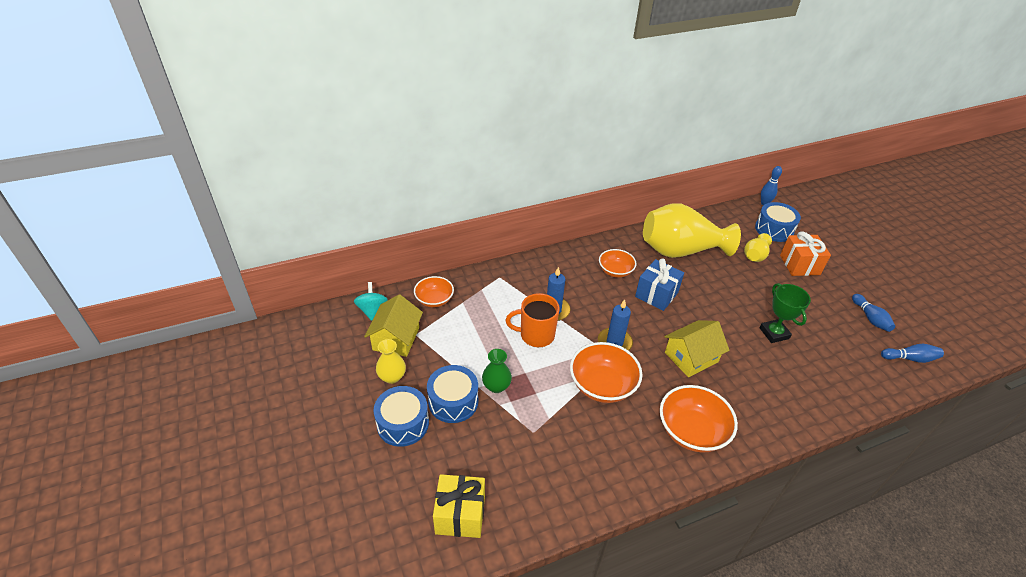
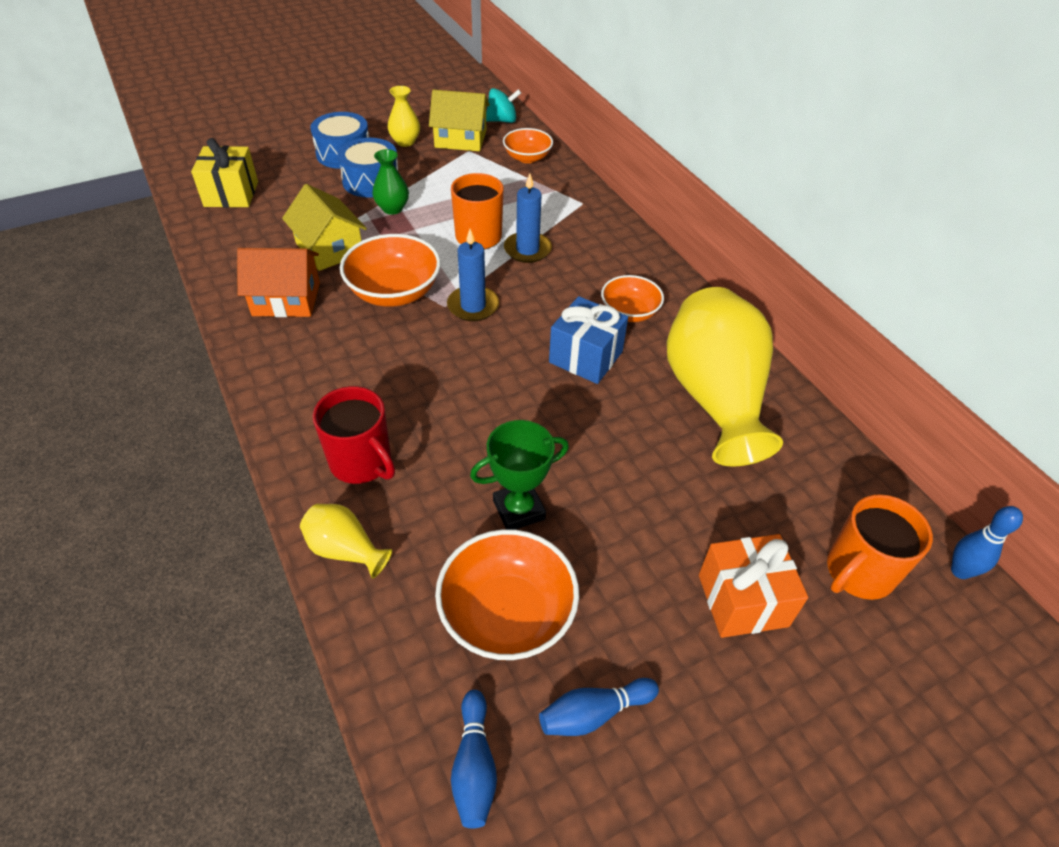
camera: 85 degrees right, 5 degrees up
orange bowl [660,385,738,453] -> orange bowl moved to [435,529,579,660]
yellow house [664,320,729,377] -> yellow house moved to [282,184,367,271]
yellow vase [744,233,772,262] -> yellow vase moved to [300,504,392,579]
blue drum [755,202,801,242] -> orange mug [827,494,933,600]
none -> orange house [237,248,320,317]
none -> red mug [313,386,395,484]

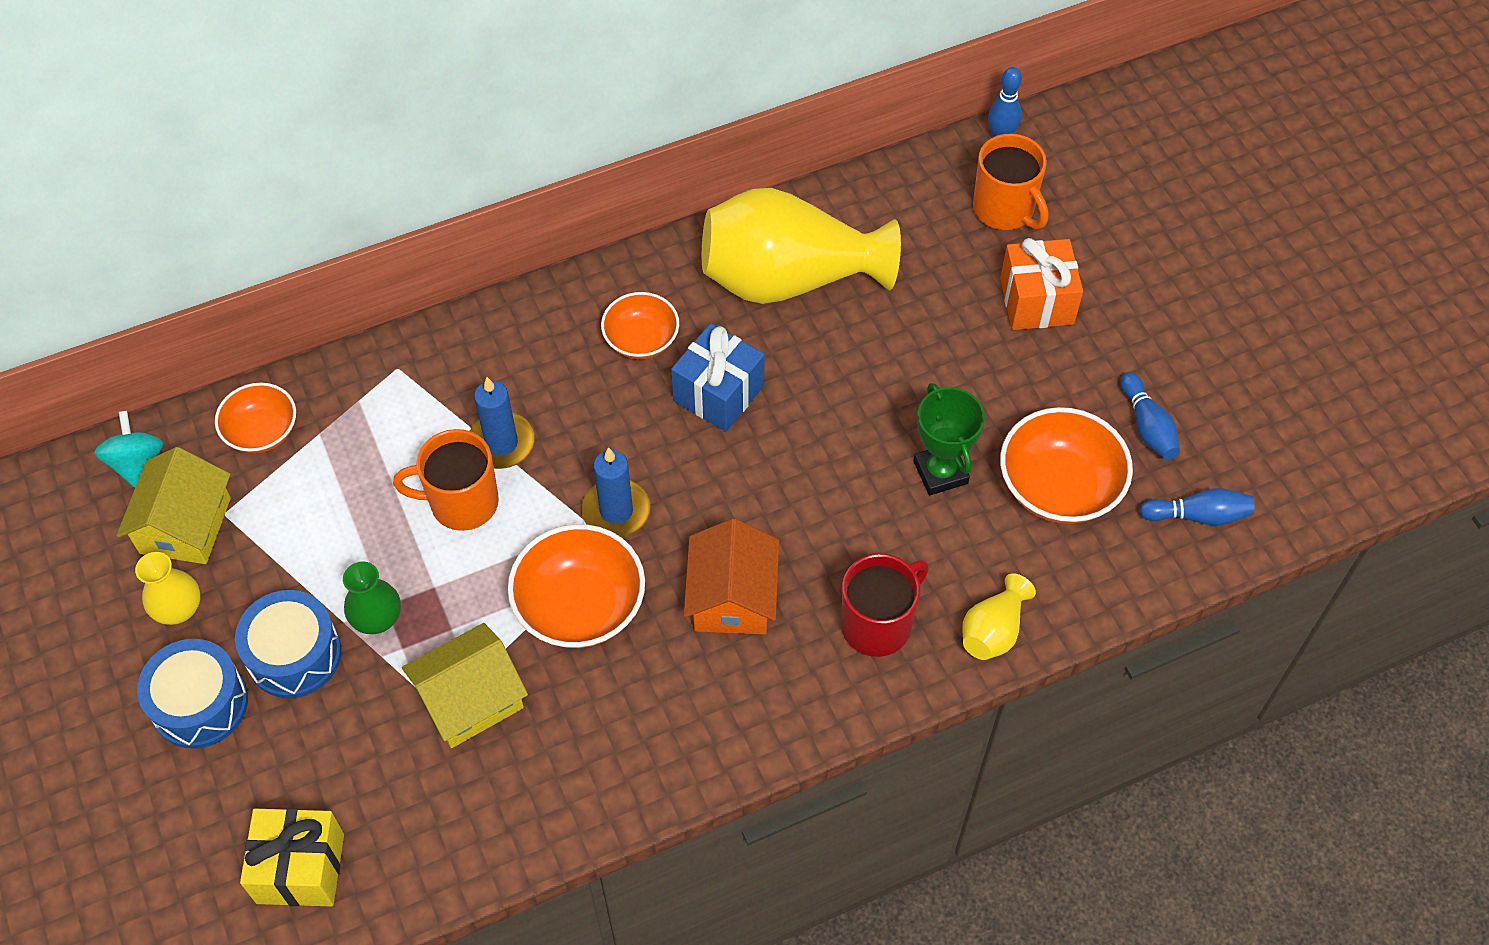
camera: 85 degrees left, 10 degrees up
orange house [237,248,320,317] -> orange house moved to [684,518,779,635]

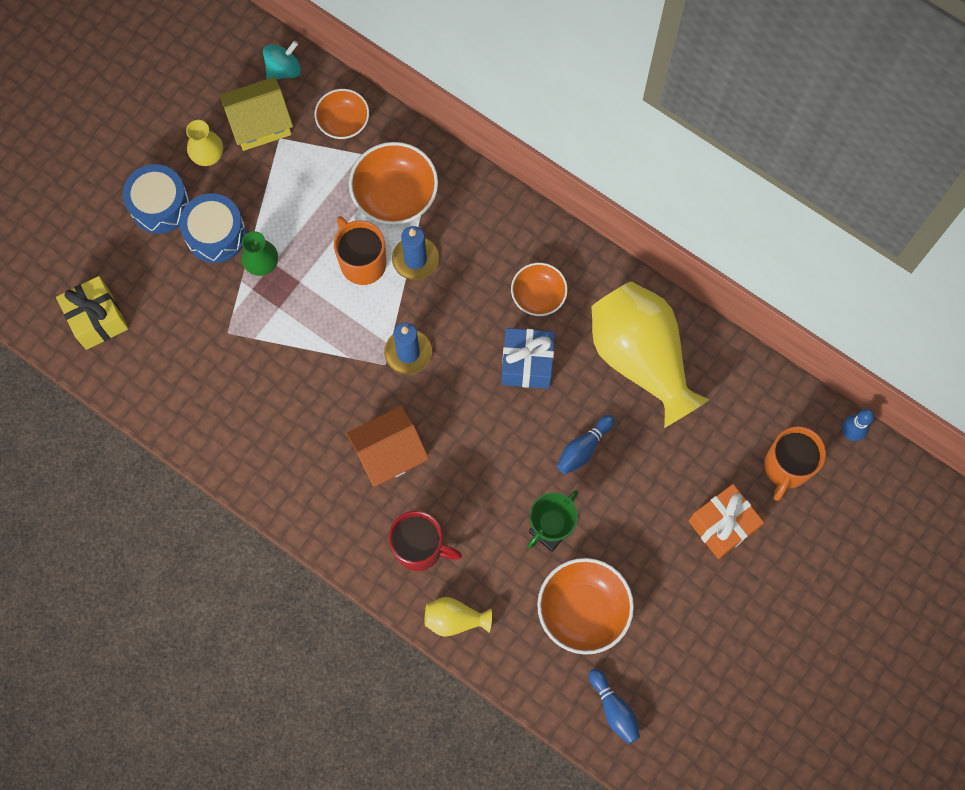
camera: 60 degrees right, 15 degrees up
yellow house [402,623,528,748] -> none
orange bowl [508,524,645,648] -> orange bowl moved to [349,142,438,225]
blue bowling pin [1121,372,1180,460] -> blue bowling pin moved to [557,415,615,474]

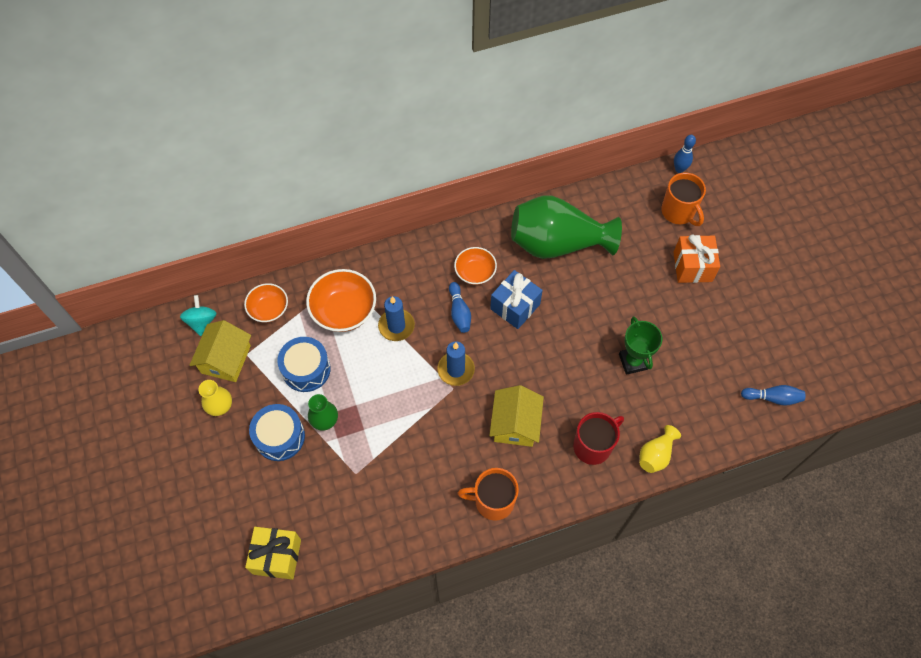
camera: 55 degrees left, 10 degrees down
blue drum [123,164,190,234] -> blue drum moved to [277,337,331,392]
orange mug [334,216,386,285] -> orange mug moved to [457,468,519,521]
orange house [346,406,429,487] -> yellow house [489,385,544,447]
orange bowl [537,558,634,655] -> none
blue bowling pin [557,415,615,474] -> blue bowling pin moved to [449,282,471,333]
yellow vase [591,281,710,428] -> green vase [511,195,622,259]

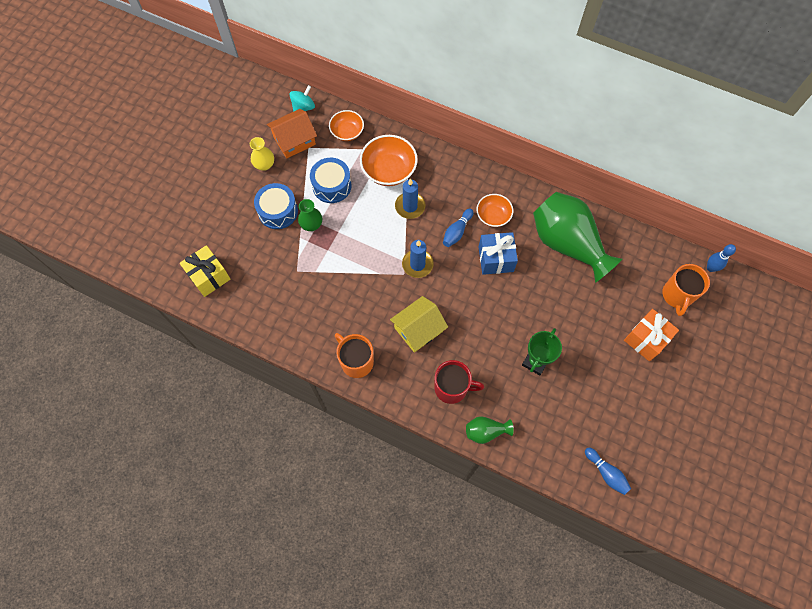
camera: 45 degrees right, 5 degrees up
yellow house [189,320,251,382] -> orange house [267,109,317,158]
yellow vase [640,425,681,473] -> green vase [466,416,514,444]

